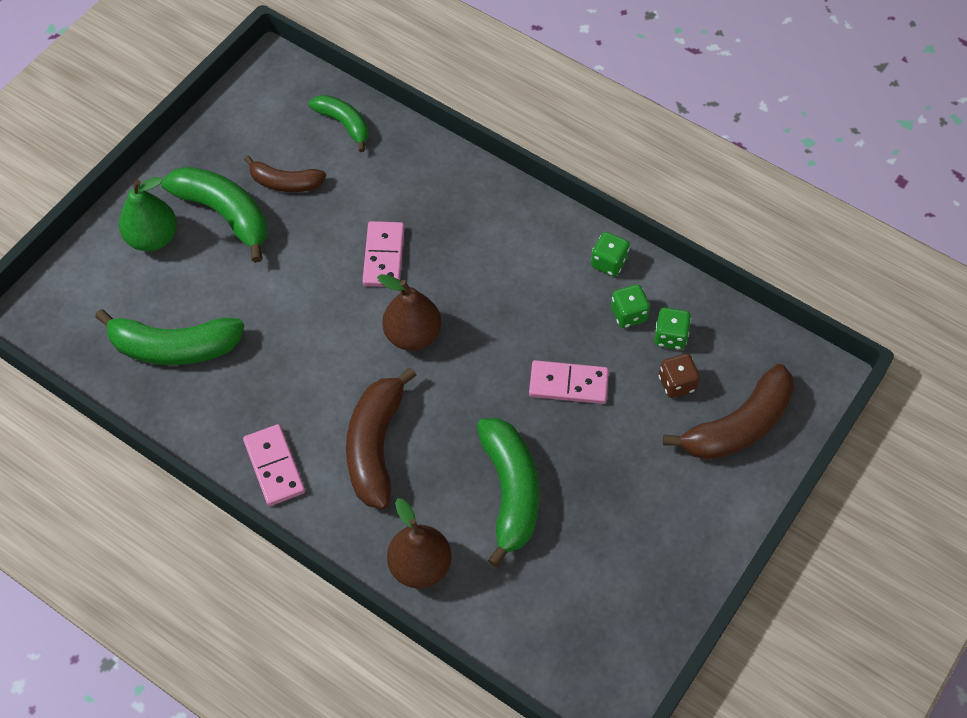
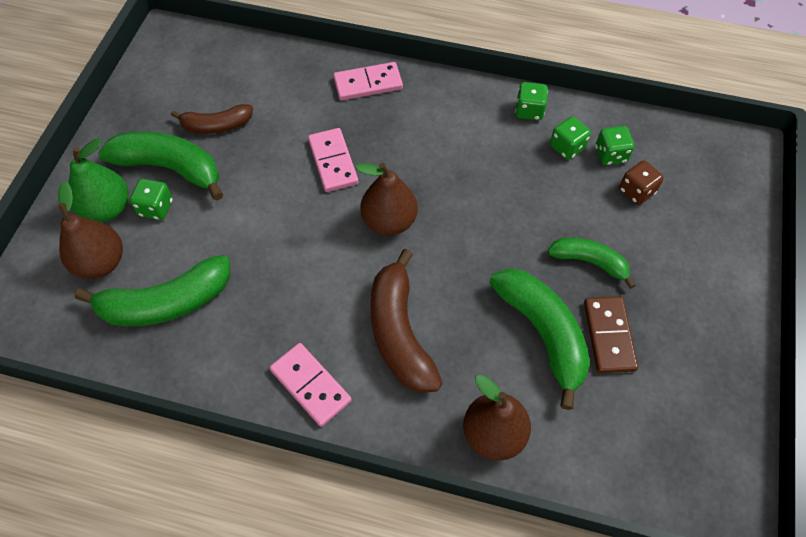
camera: 20 degrees left, 0 degrees up
green banana [309,95,369,152] -> green banana moved to [547,237,635,289]
pink domino [529,360,609,404] -> pink domino moved to [333,62,403,100]
brown banana [663,364,794,460] -> none
none -> brown pear [58,181,123,279]
none -> green dice [130,179,173,220]
none -> brown domino [584,296,638,373]

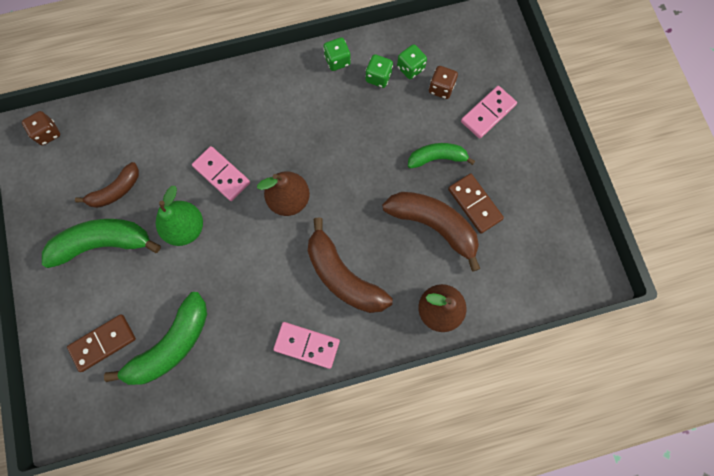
camera: 30 degrees left, 15 degrees up
brown pear [58,181,123,279] -> brown domino [67,314,136,372]
green pear [69,138,129,222] -> green pear moved to [156,186,203,246]
green dice [130,179,173,220] -> none
pink domino [333,62,403,100] -> pink domino moved to [461,86,517,139]
green banana [489,269,590,410] -> brown banana [382,192,480,272]
none -> brown dice [22,111,60,145]

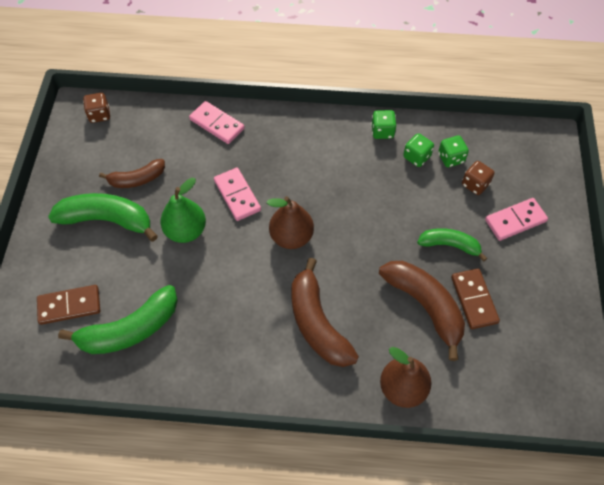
camera: 20 degrees right, 15 degrees down
pink domino [273,322,340,369] -> pink domino moved to [189,101,245,144]

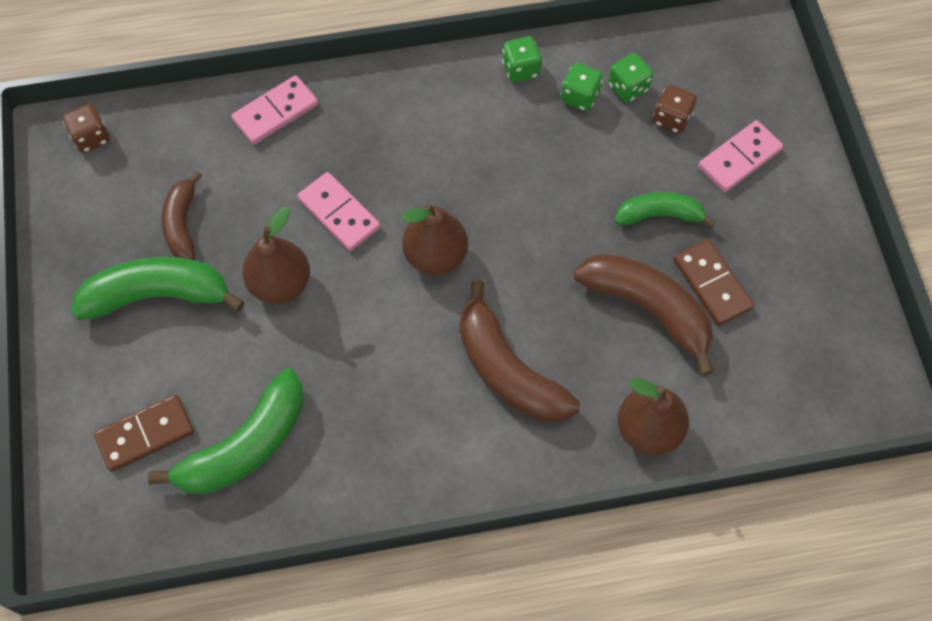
camera: 15 degrees left, 5 degrees up
brown banana [99,159,165,188] -> brown banana turned 120 degrees clockwise [162,171,202,260]
green pear [160,178,206,243] -> brown pear [242,207,310,304]
pink domino [189,101,245,144] -> pink domino turned 60 degrees counterclockwise [231,75,318,145]

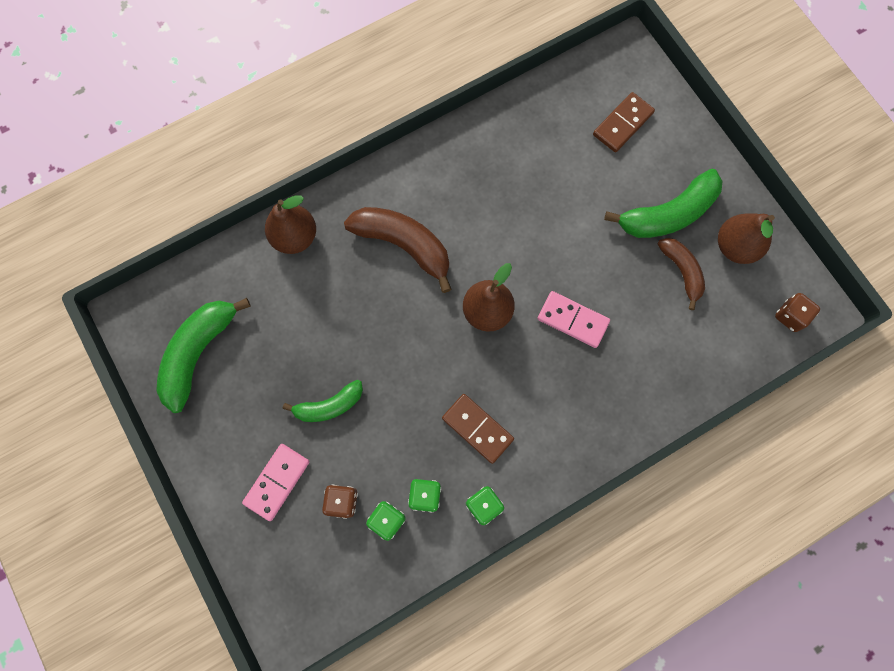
camera: 160 degrees right, 10 degrees up
green banana [148,368,304,495] -> green banana moved to [156,298,251,413]
pink domino [231,75,318,145] -> none
brown pear [242,207,310,304] -> brown pear moved to [718,213,775,264]
brown banana [574,254,714,376] -> none
brown domino [673,239,754,326] -> brown domino moved to [442,394,514,464]

